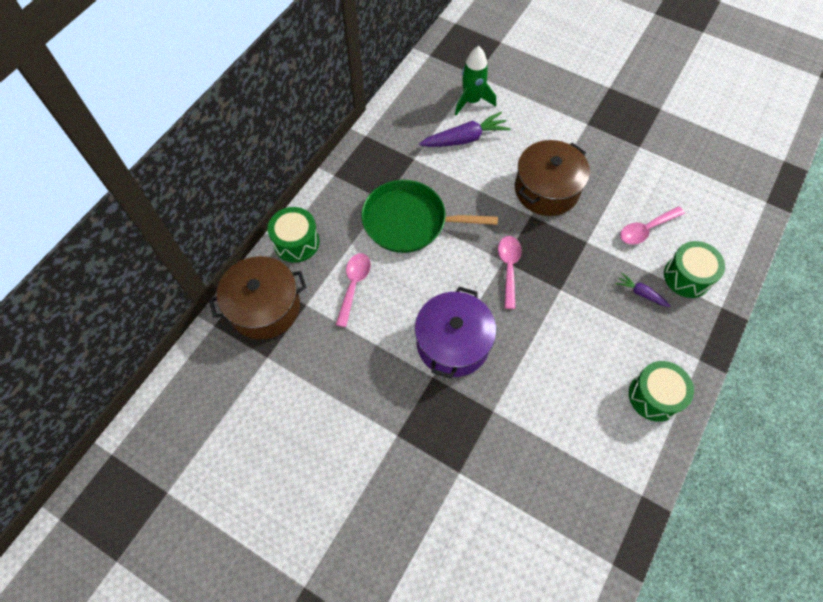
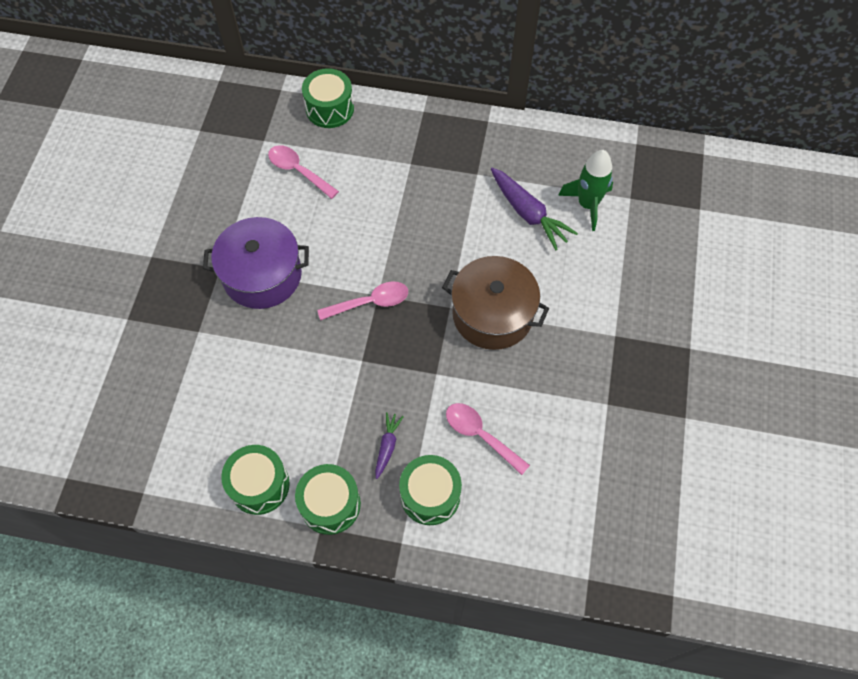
camera: 70 degrees right, 0 degrees up
brown pot [209,256,307,339] -> none
pink spoon [336,253,371,327] -> pink spoon turned 135 degrees counterclockwise [268,145,339,199]
green pan [361,180,498,253] -> none
none -> green drum [295,464,361,535]

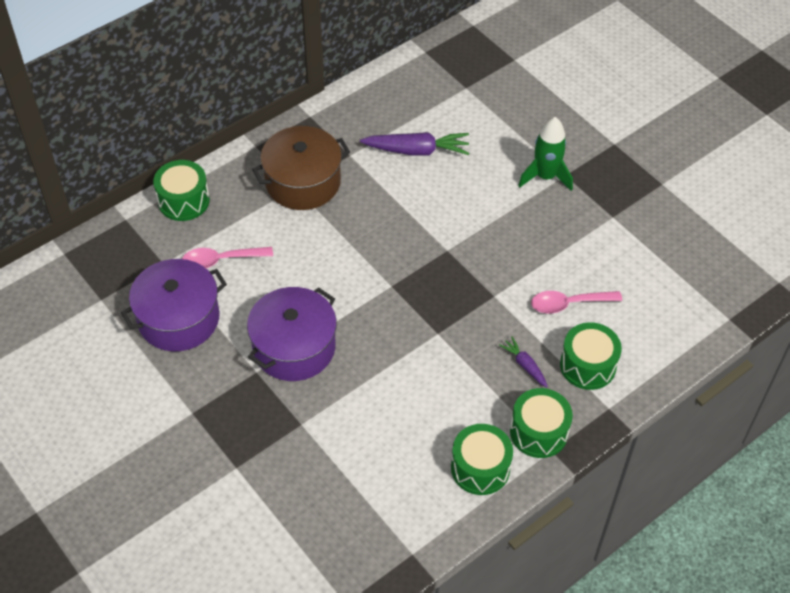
camera: 50 degrees left, 10 degrees down
pink spoon [317,282,408,320] -> none
brown pot [442,256,549,350] -> brown pot moved to [252,126,350,210]
green rocket [558,150,613,231] -> green rocket moved to [518,117,573,191]
none -> purple pot [121,259,227,351]

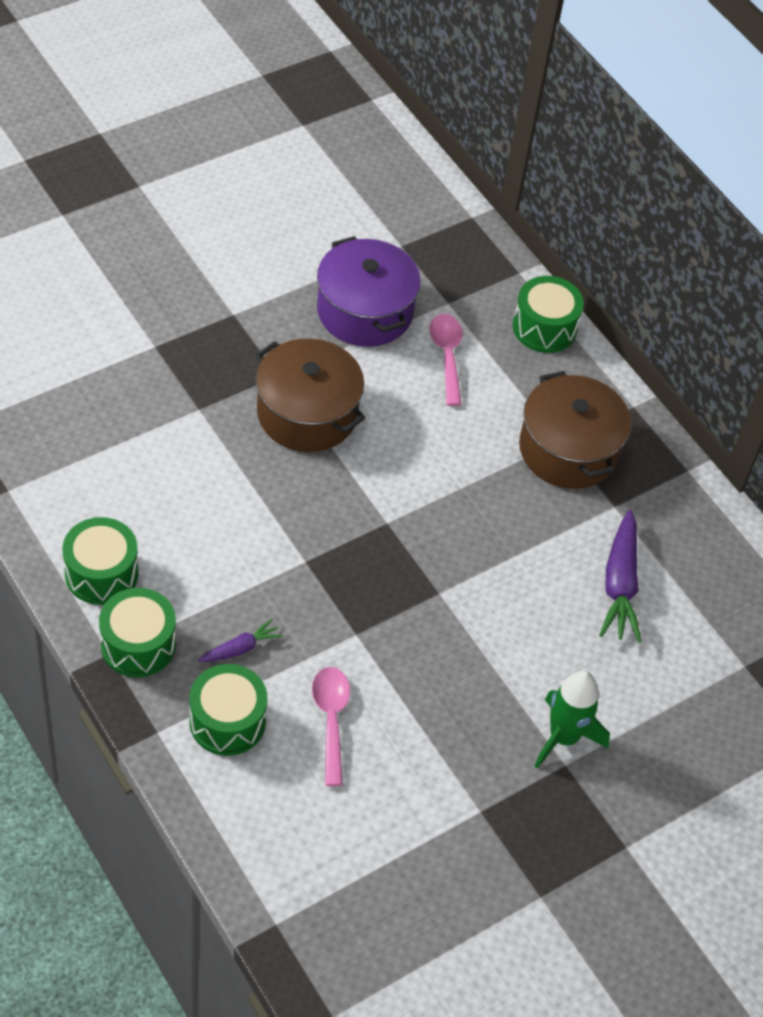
camera: 90 degrees right, 0 degrees up
purple pot [247,287,337,381] -> brown pot [255,339,365,452]

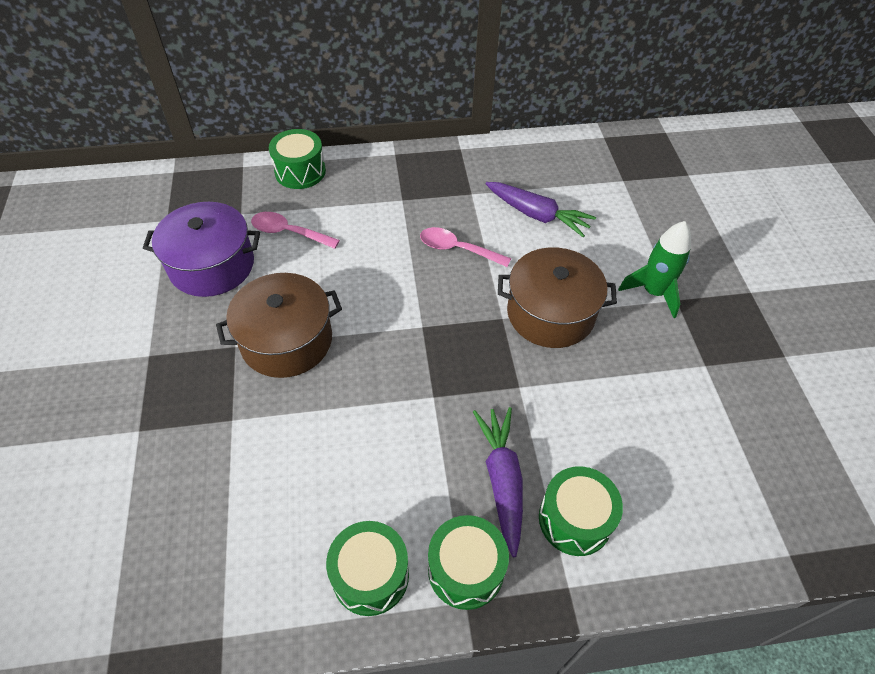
camera: 60 degrees left, 0 degrees up
purple carrot [198,619,283,662] -> purple carrot [473,407,523,557], size x1.84
pink spoon [312,667,350,786] -> pink spoon moved to [420,227,511,267]
brown pot [519,371,631,489] -> brown pot moved to [498,247,617,348]

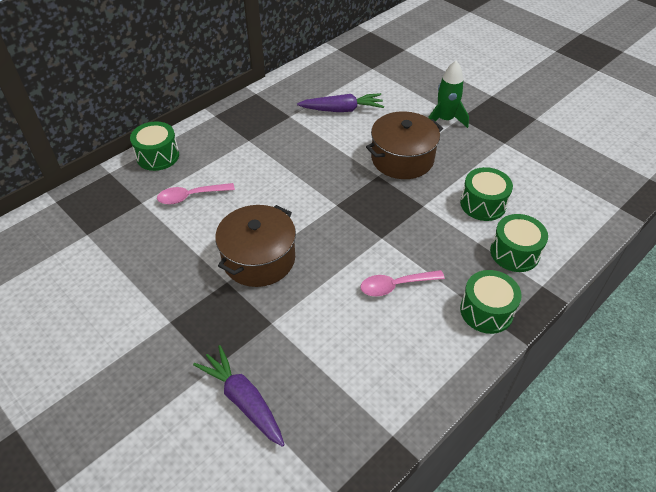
camera: 35 degrees left, 5 degrees down
purple pot [143,202,260,297] -> none
green drum [326,521,409,616] -> green drum moved to [460,167,513,221]
pink spoon [420,227,511,267] -> pink spoon moved to [360,270,445,296]
purple carrot [473,407,523,557] -> purple carrot moved to [193,345,285,447]

